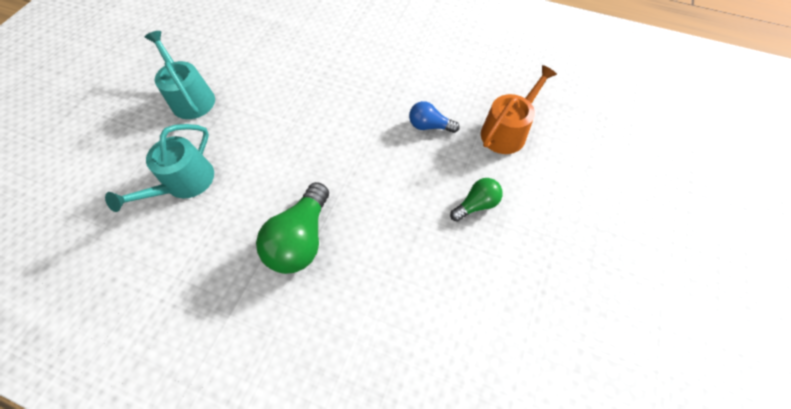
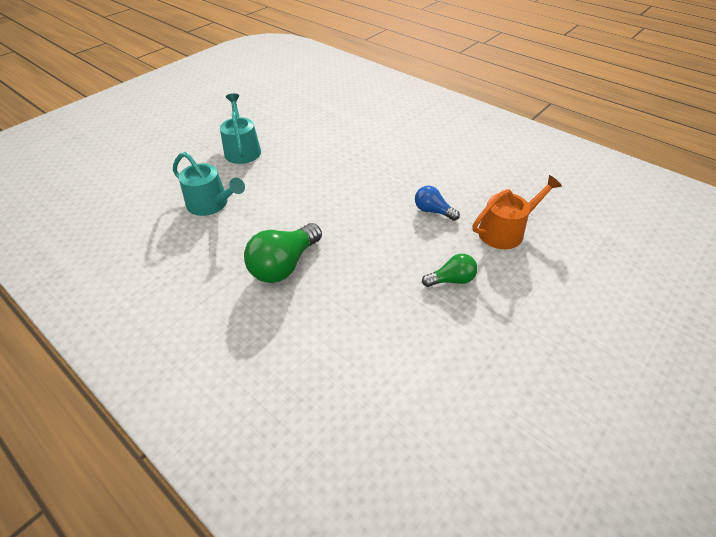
camera: 20 degrees right, 15 degrees down
turquoise watering can [105,124,214,212] -> turquoise watering can turned 105 degrees counterclockwise [173,152,245,216]

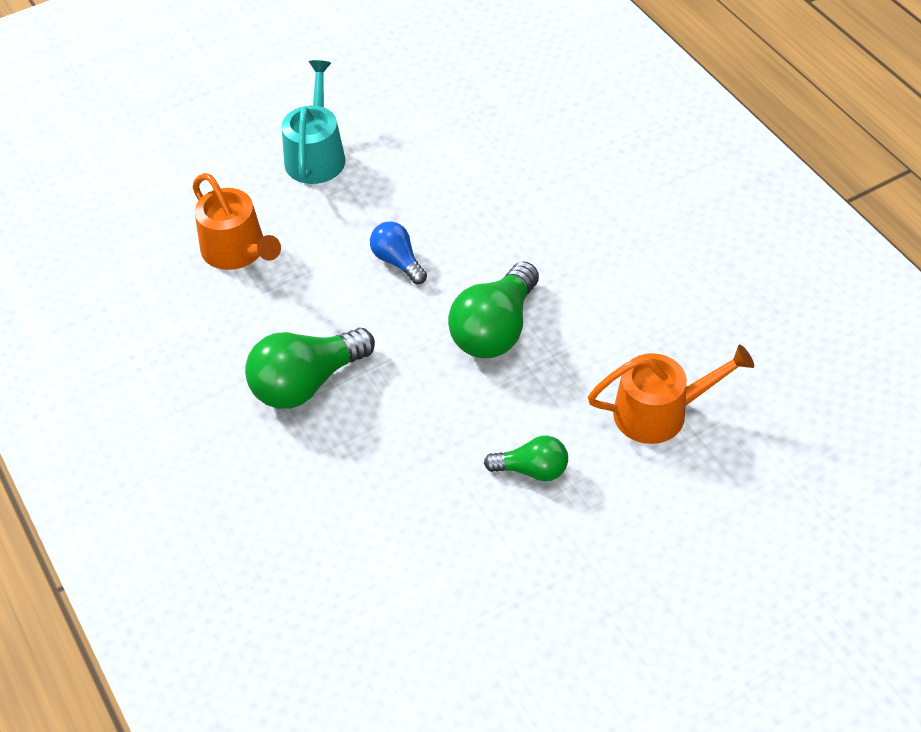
camera: 20 degrees right, 5 degrees up
turquoise watering can [173,152,245,216] -> orange watering can [192,173,281,270]
blue light bulb [415,186,460,221] -> blue light bulb moved to [370,221,427,284]
none -> green light bulb [448,261,539,358]

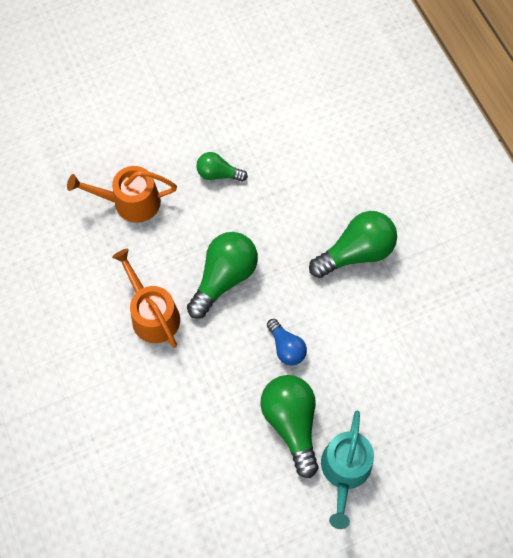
camera: 175 degrees left, 15 degrees up
orange watering can [192,173,281,270] -> orange watering can moved to [112,249,180,348]
none -> green light bulb [260,375,319,478]

